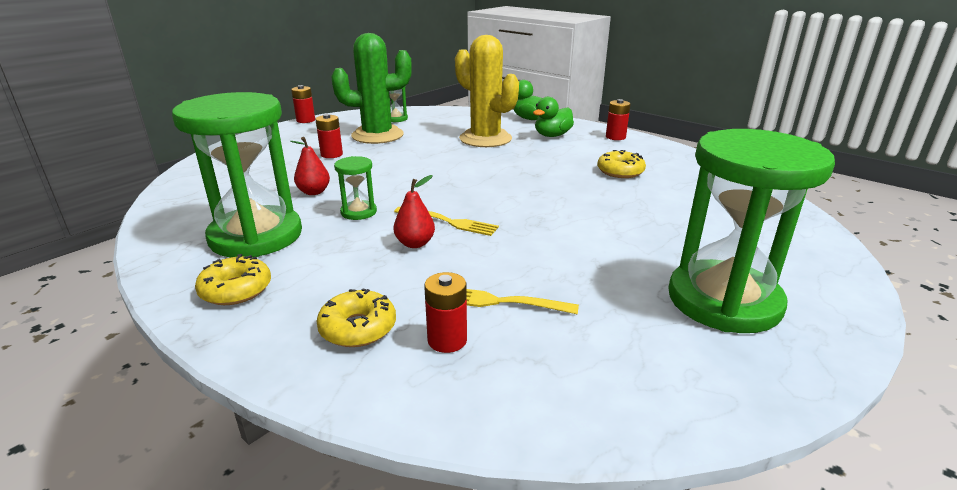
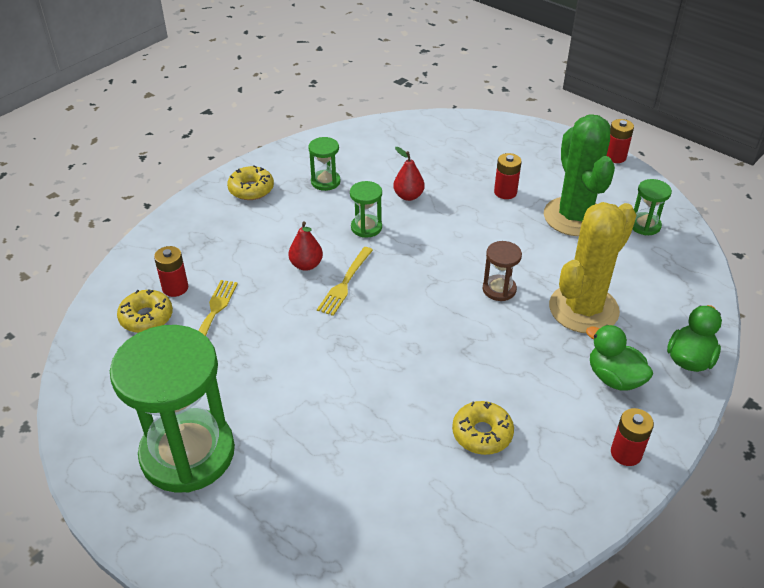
camera: 90 degrees right, 15 degrees up
green hourglass [172,92,302,258] -> green hourglass [308,137,341,191], size x0.43
yellow donut [316,289,396,347] -> yellow donut moved to [117,289,173,333]
none -> brown hourglass [483,241,522,301]

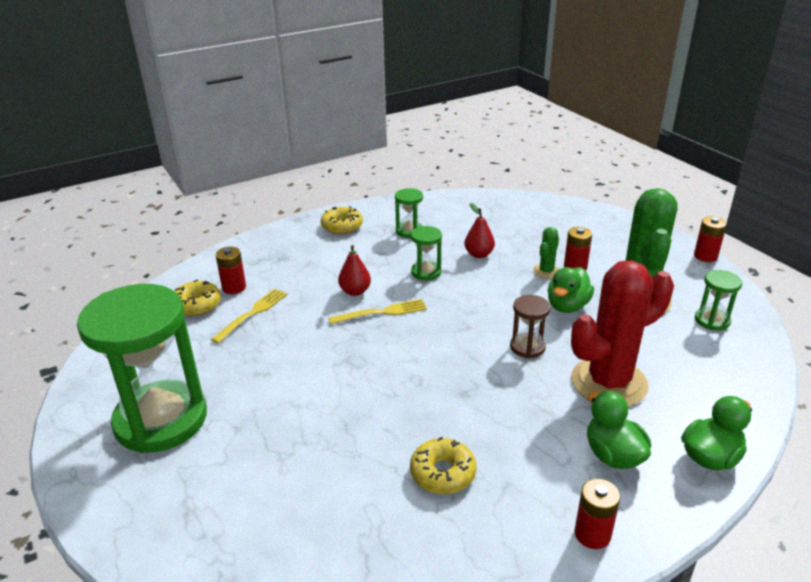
camera: 20 degrees right, 10 degrees down
yellow fork [317,247,373,316] -> yellow fork turned 150 degrees counterclockwise [328,299,427,325]
yellow cactus [549,202,636,333] -> red cactus [571,260,674,406]
none -> green cactus [533,227,559,279]
none -> green duck [548,267,594,313]

